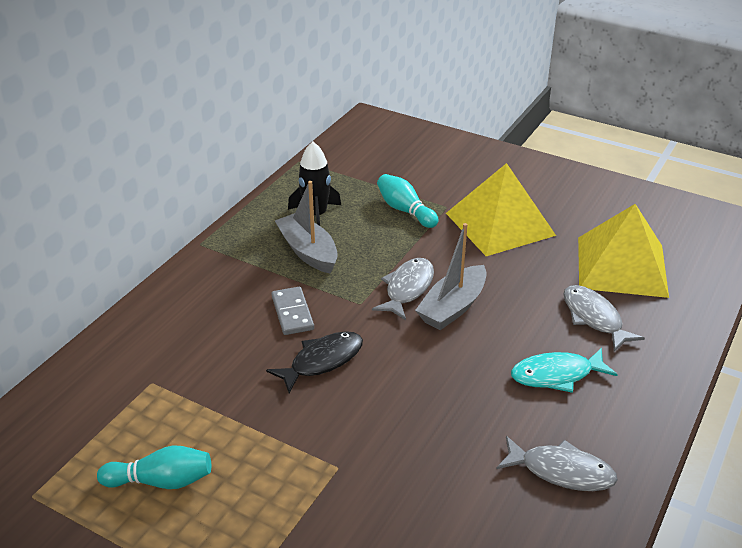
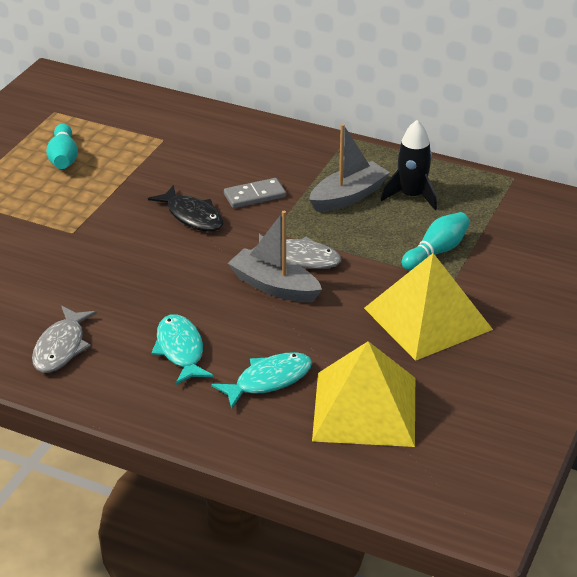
camera: 85 degrees right, 0 degrees up
grey fish [563,285,645,352] -> turquoise fish [211,352,312,409]

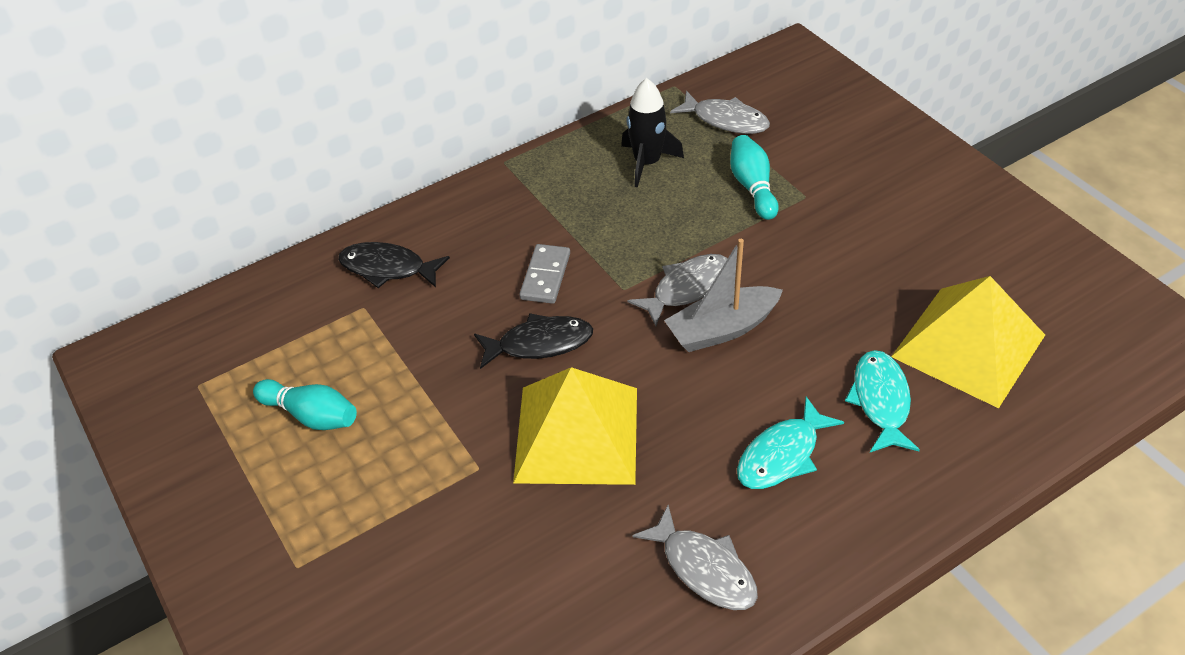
camera: 55 degrees left, 10 degrees up
turquoise fish [151,314,214,385] -> turquoise fish turned 60 degrees counterclockwise [737,397,844,489]
grey boat [309,124,390,212] -> none
yellow pyramid [364,253,493,361] -> yellow pyramid moved to [513,367,637,485]
none -> black fish [338,242,450,288]
none -> grey fish [670,91,770,134]

